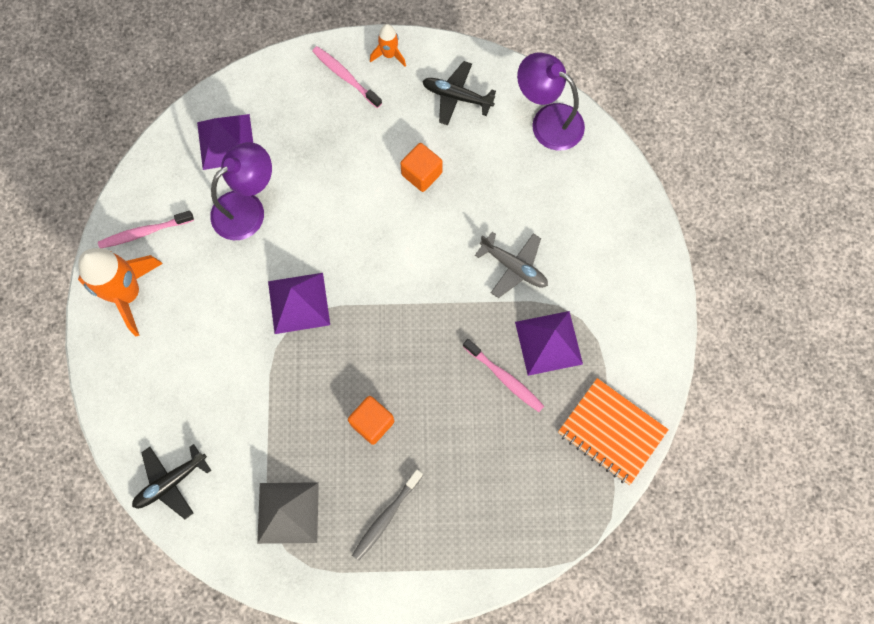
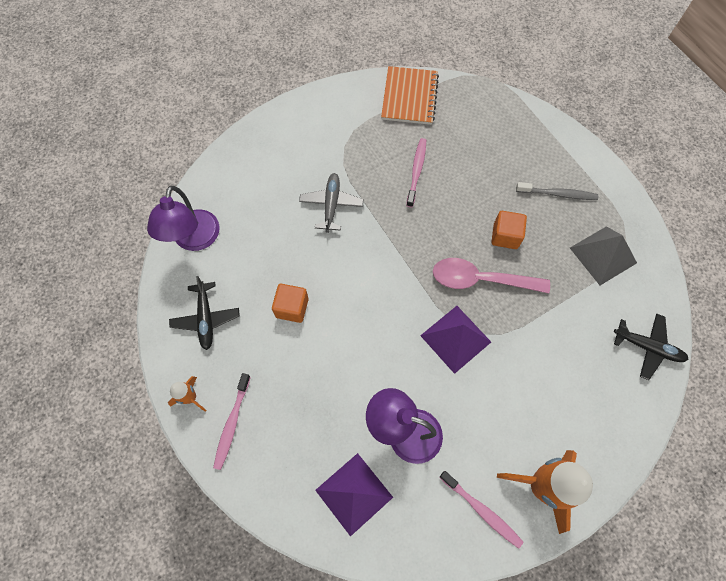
camera: 120 degrees left, 5 degrees down
purple pyramid [515,311,583,376] -> none
none -> pink spoon [433,258,550,293]

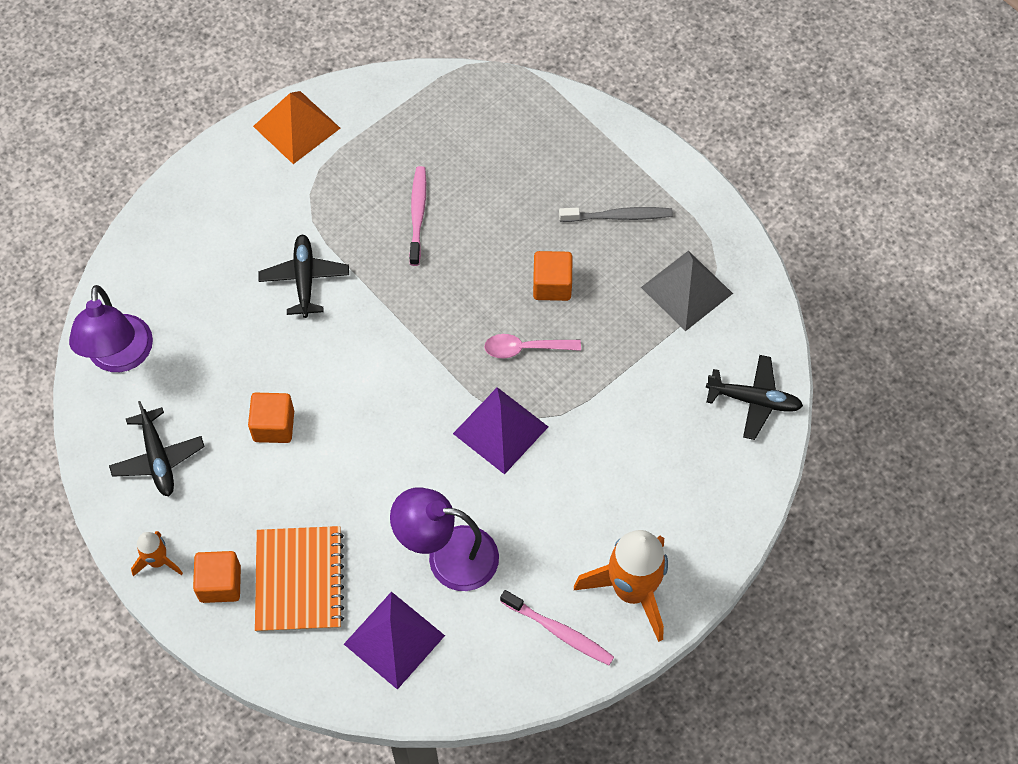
camera: 10 degrees left, 5 degrees down
pink toothbrush [213,373,251,470] -> orange cube [193,551,241,603]
grey plane [299,173,364,233] -> black plane [258,234,349,318]
orange notebook [381,66,439,125] -> orange notebook moved to [255,526,344,632]
pink spoon [433,258,550,293] -> pink spoon [484,334,581,358], size x0.60
none -> orange pyramid [253,91,340,164]

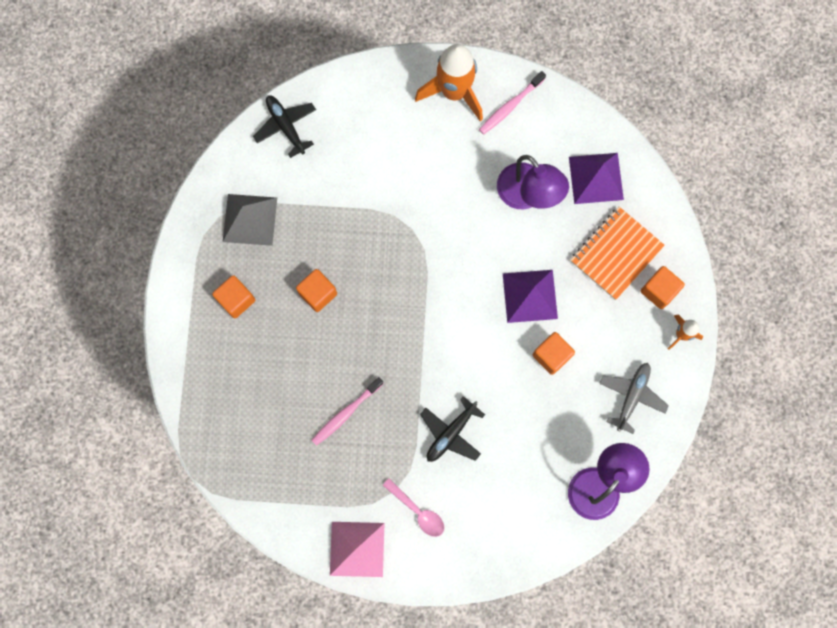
camera: 135 degrees left, 15 degrees up
black plane [109,401,205,496] -> grey plane [599,363,669,434]
orange pyramid [253,91,340,164] -> pink pyramid [330,522,385,577]
purple pyramid [453,387,548,475] -> purple pyramid moved to [503,270,558,323]
pink spoon [484,334,581,358] -> pink spoon moved to [383,478,444,537]
pink toothbrush [500,590,614,665] -> pink toothbrush turned 120 degrees counterclockwise [479,71,546,135]
grey toothbrush [559,207,673,222] -> orange cube [212,275,255,318]

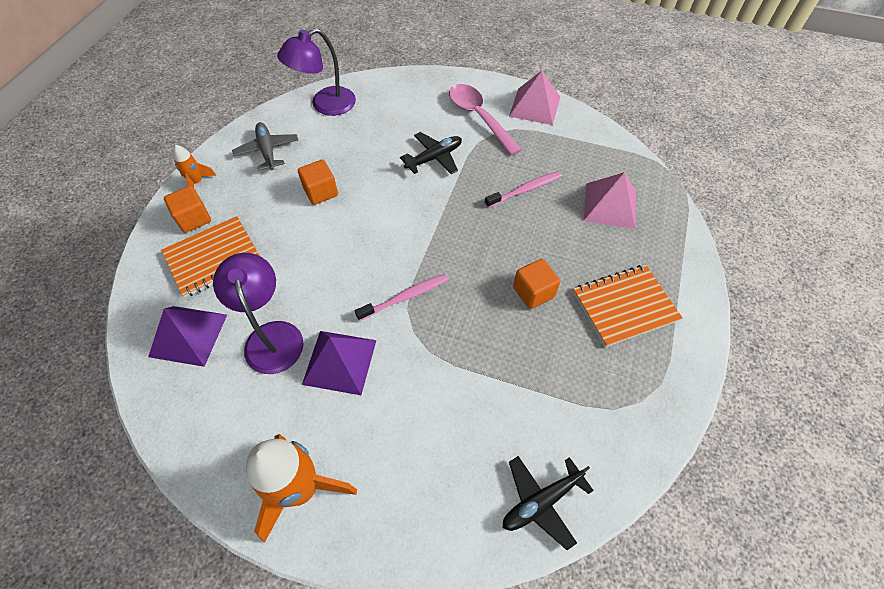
camera: 165 degrees left, 20 degrees down
orange cube [212,275,255,318] -> orange notebook [573,265,682,347]
grey pyramid [223,194,277,246] -> none
black plane [253,96,316,158] -> black plane turned 75 degrees clockwise [503,456,594,550]
pink spoon [383,478,444,537] -> pink spoon [449,84,522,156], size x1.66
pink toothbrush [479,71,546,135] -> pink toothbrush moved to [355,274,448,321]
purple pyramid [503,270,558,323] -> purple pyramid moved to [302,331,376,395]
grey plane [599,363,669,434] -> grey plane turned 120 degrees clockwise [232,122,298,171]
none -> pink pyramid [583,172,636,229]

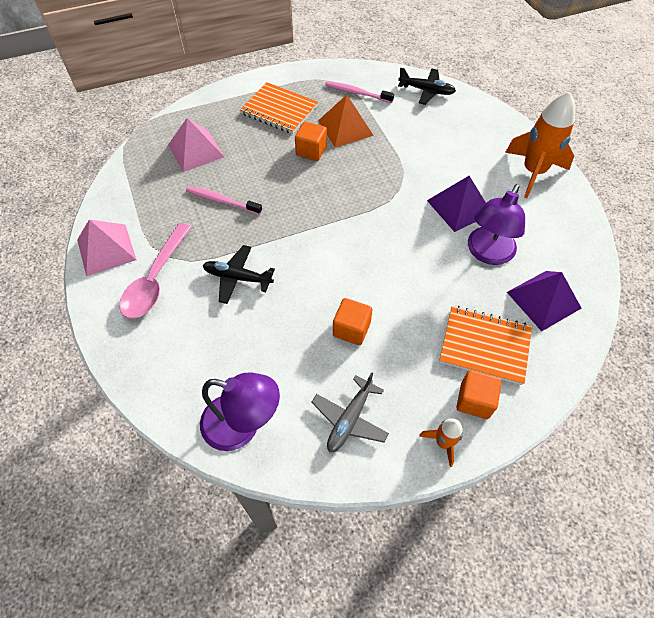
camera: 130 degrees left, 0 degrees up
pink toothbrush [355,274,448,321] -> pink toothbrush moved to [325,81,394,103]
none -> orange pyramid [318,95,374,147]

